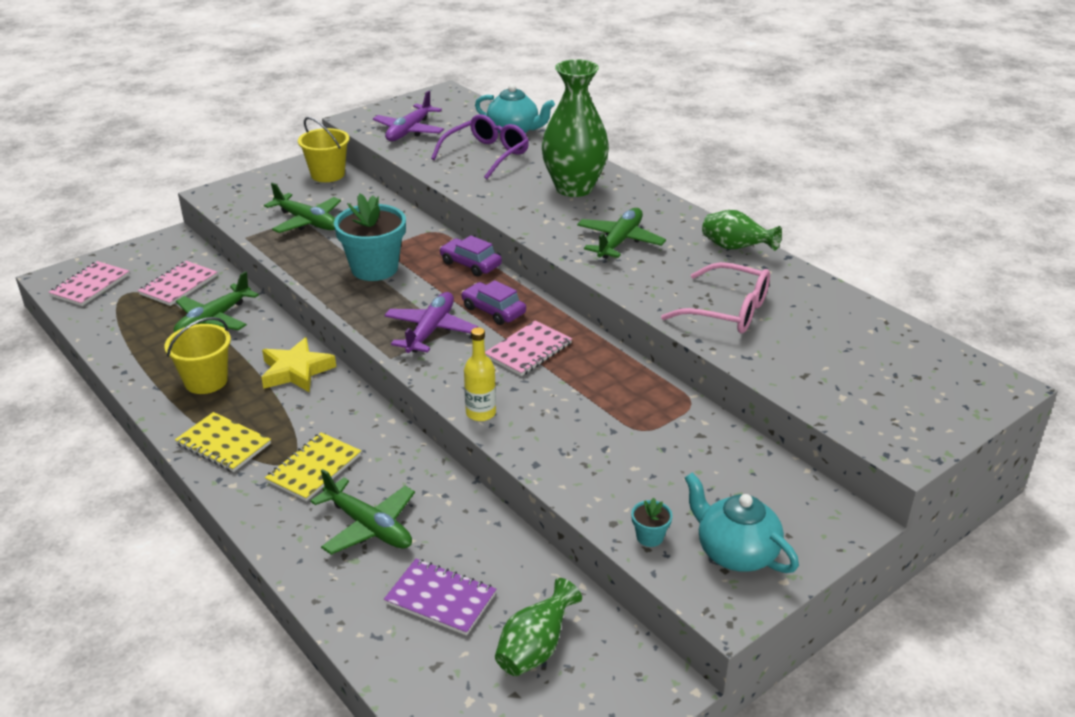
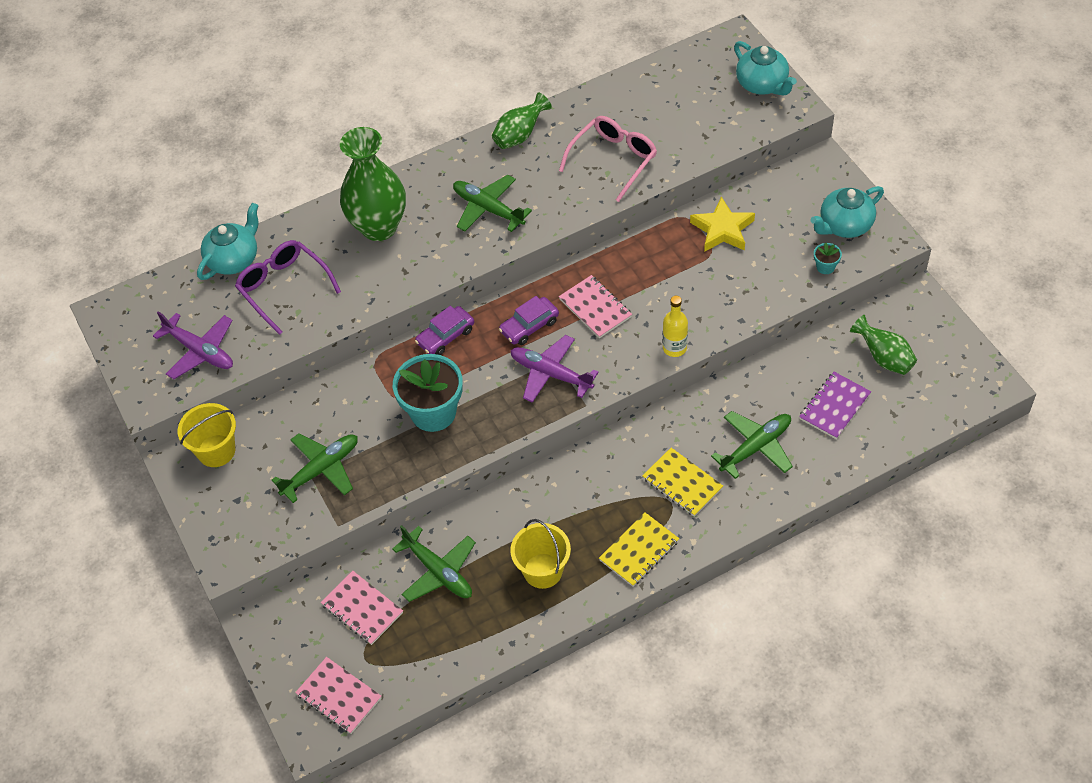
camera: 75 degrees left, 20 degrees up
yellow star [261,337,336,393] -> yellow star moved to [690,197,755,252]
none -> turquoise teapot [734,41,797,96]

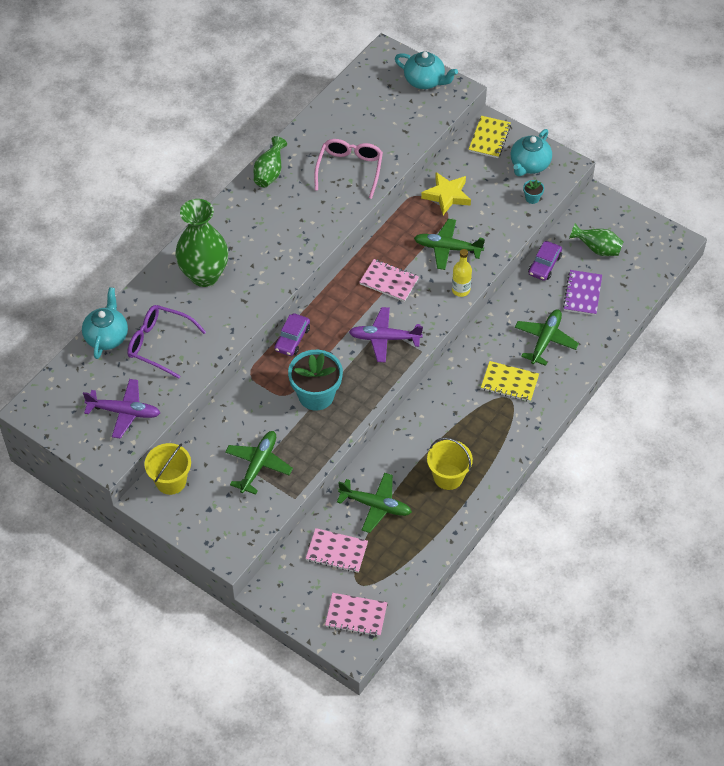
camera: 30 degrees left, 0 degrees up
green plane [453,175,532,232] -> green plane moved to [414,219,485,270]
purple car [499,296,559,345] -> purple car moved to [528,241,562,281]
yellow notebook [599,512,679,587] -> yellow notebook moved to [468,116,511,158]

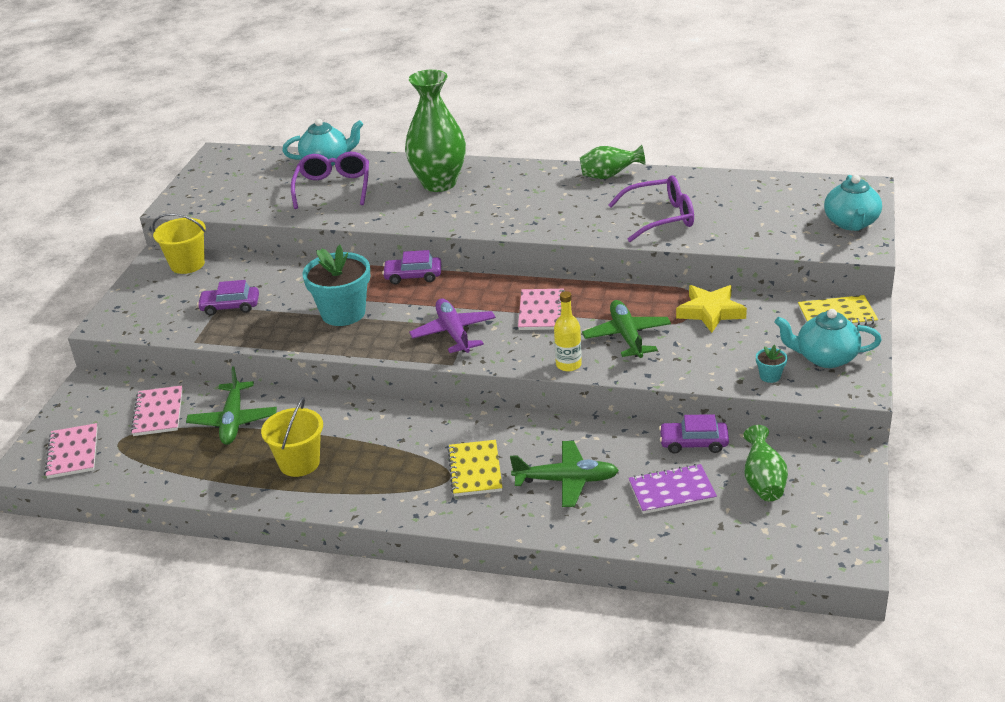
camera: 70 degrees right, 20 degrees down
purple plane [83,379,160,439] -> none
green plane [225,431,293,495] -> purple car [197,280,259,316]
pink glasses [314,139,383,199] -> purple glasses [608,176,694,242]

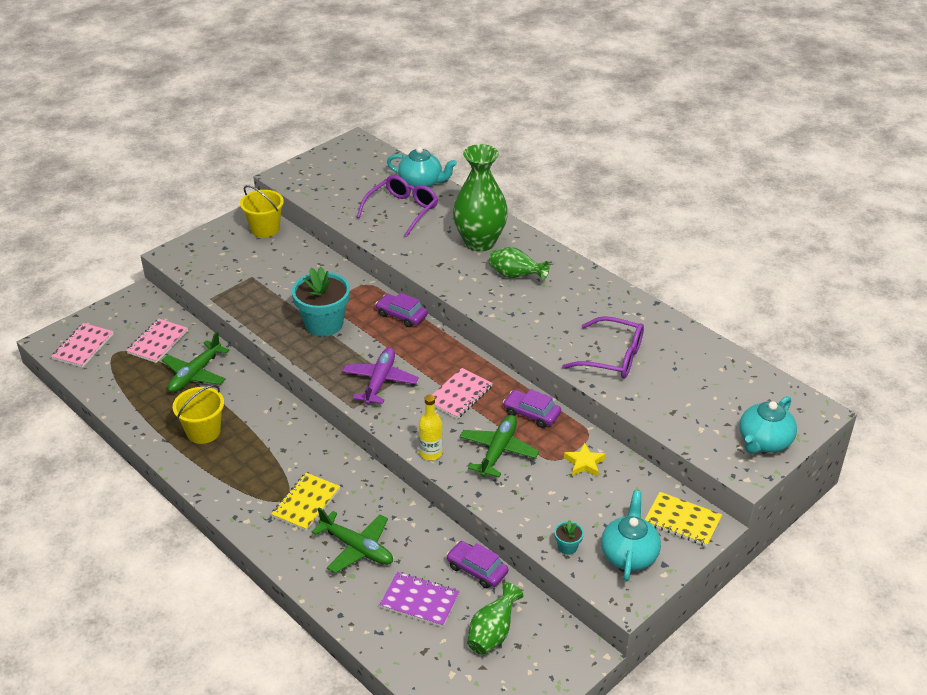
camera: 30 degrees right, 5 degrees up
purple car [197,280,259,316] -> purple car moved to [503,389,561,428]
green vase [580,145,646,179] -> green vase moved to [489,247,550,280]
yellow star [676,285,747,333] -> yellow star [564,442,606,477], size x0.64
turquoise teapot [775,309,882,368] -> turquoise teapot turned 60 degrees clockwise [601,490,661,582]

